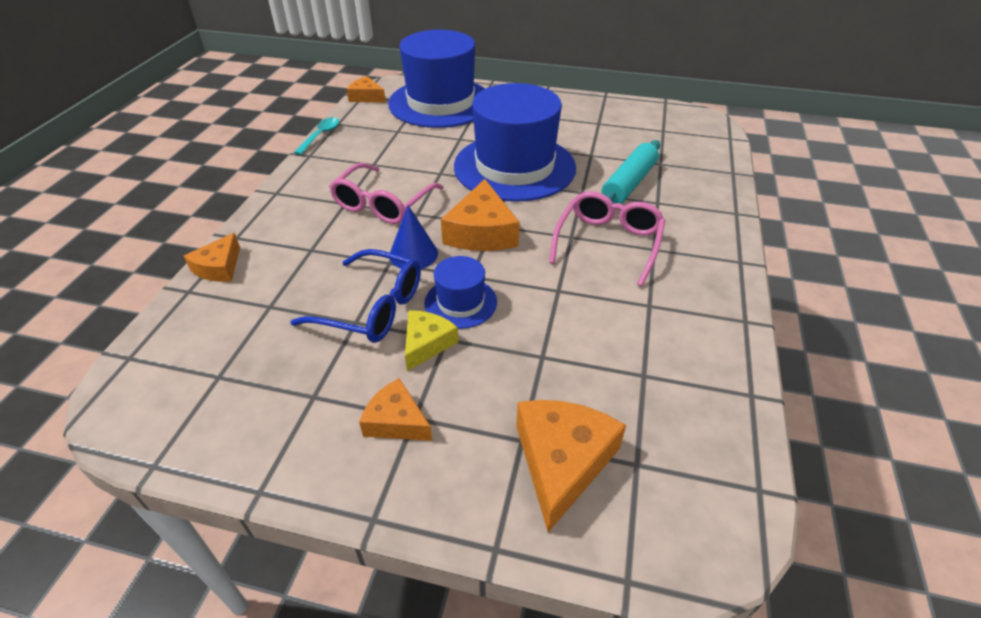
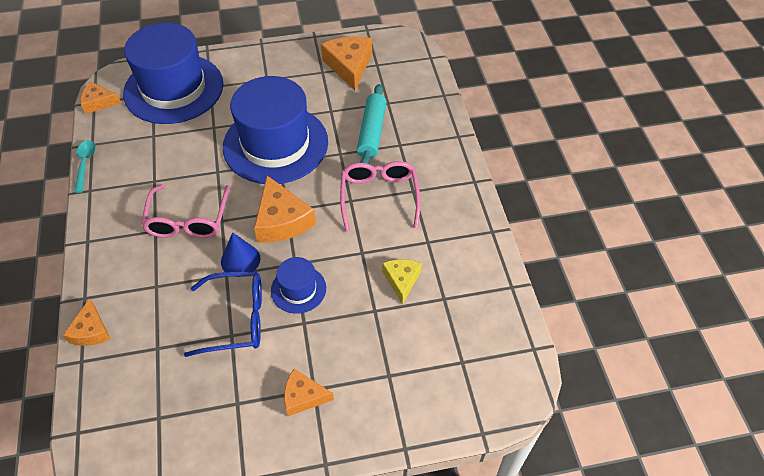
camera: 25 degrees left, 10 degrees up
yellow cheese [405,310,459,371] -> yellow cheese moved to [382,259,422,304]
orange cheese [516,400,626,532] -> orange cheese moved to [321,37,372,90]

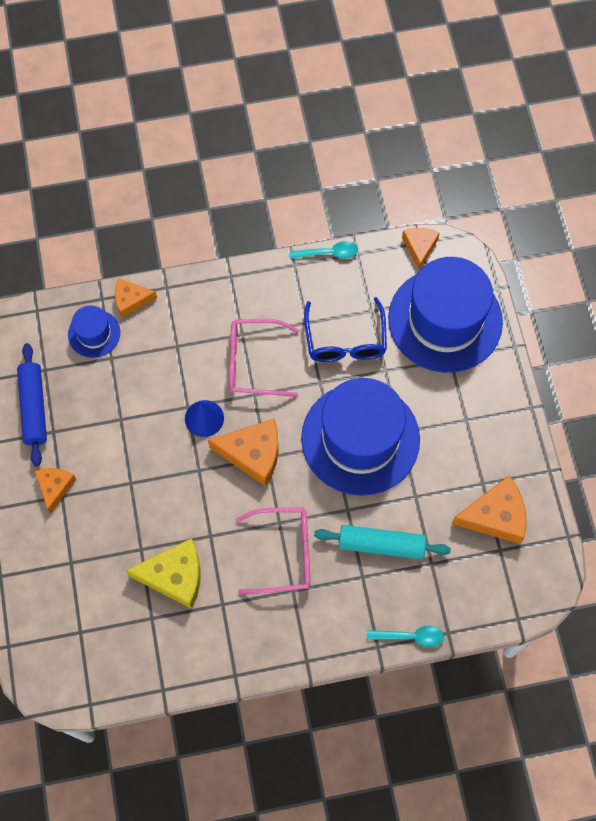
camera: 90 degrees right, 15 degrees up
blue glasses [184,272,262,357] -> blue glasses moved to [304,297,387,362]
orange cheese [254,175,316,242] -> orange cheese turned 150 degrees counterclockwise [208,418,279,486]
blue hat [271,257,326,314] -> blue hat moved to [68,306,120,358]
yellow cheese [382,259,422,304] -> yellow cheese [126,538,201,609], size x1.63
none -> blue rolling pin [17,343,47,467]
none -> turquoise spoon [367,626,444,647]

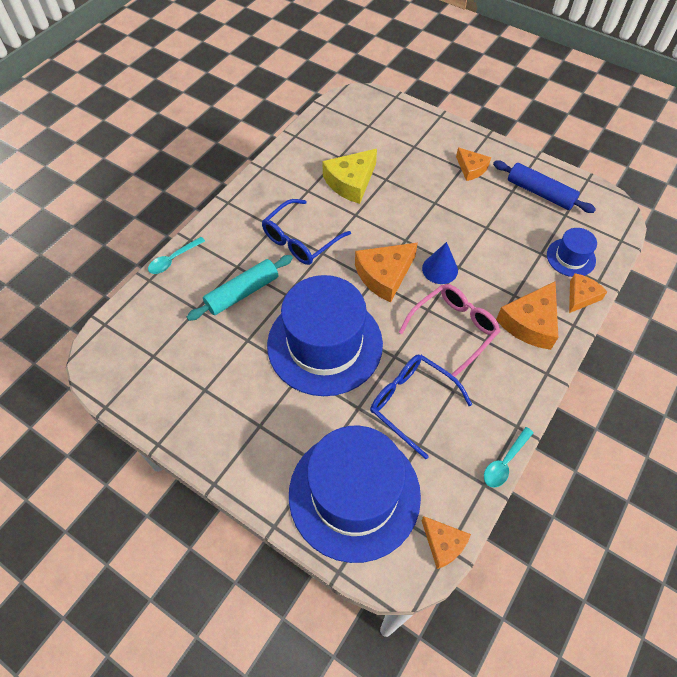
camera: 135 degrees right, 10 degrees down
pink glasses [236,508,311,594] -> blue glasses [262,199,351,265]
orange cheese [452,476,527,544] -> orange cheese moved to [496,282,558,350]

